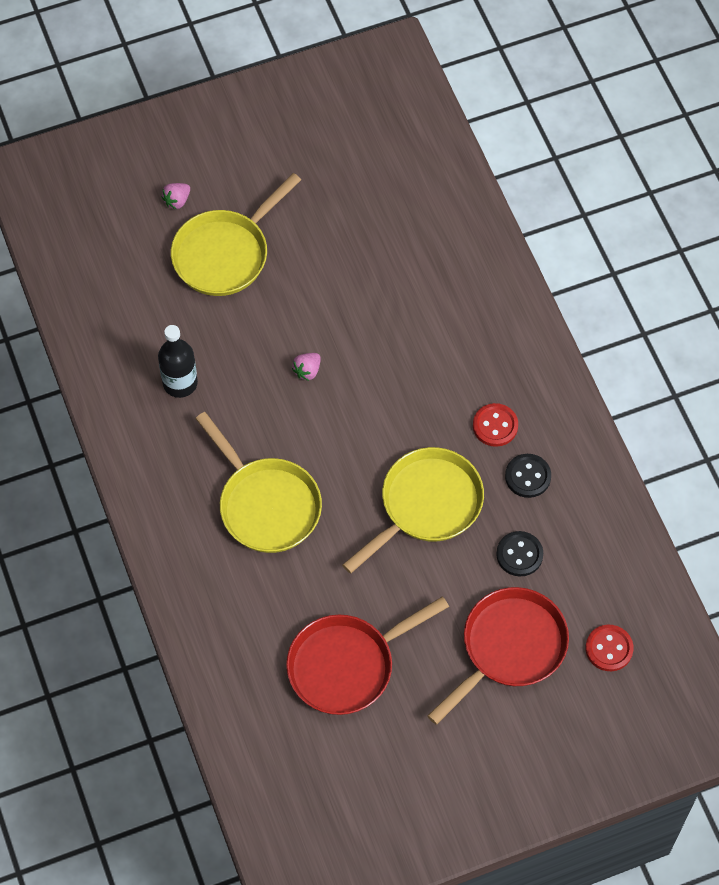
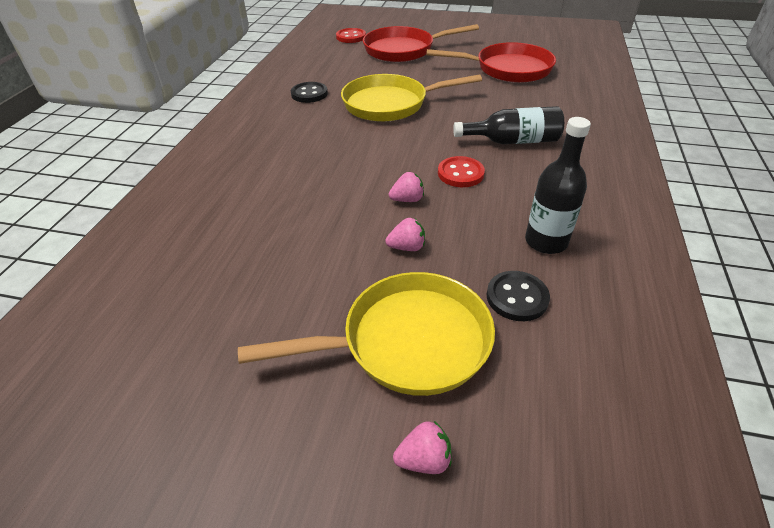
camera: 145 degrees left, 20 degrees down
yellow pan [195,412,322,553] -> black bottle [453,106,564,144]
red button [473,403,518,447] -> red button moved to [438,156,485,187]
black button [496,531,543,576] -> black button moved to [486,271,550,321]
none -> pink strawberry [385,218,425,251]

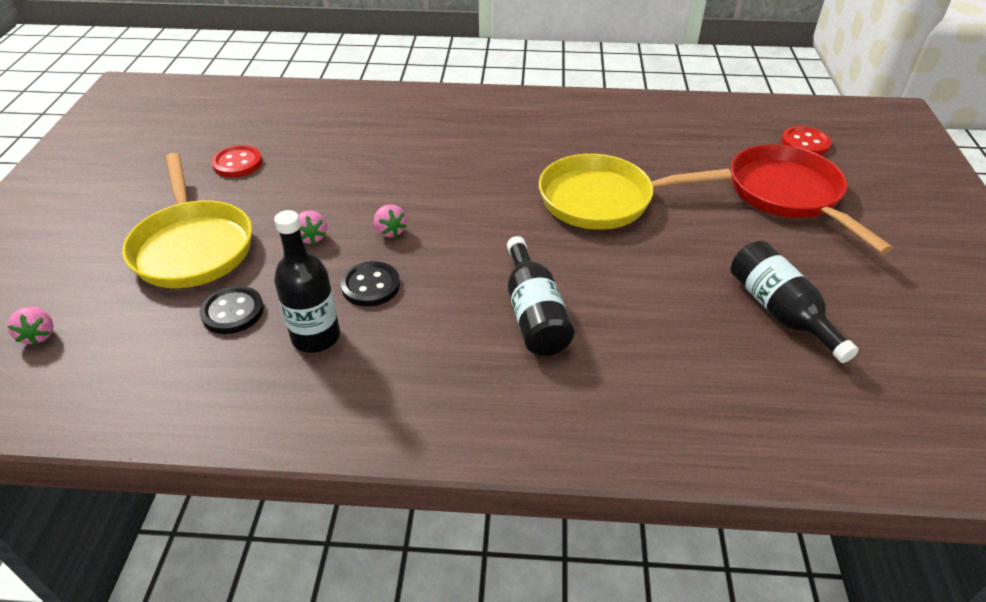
camera: 80 degrees right, 0 degrees up
black button [291,82,328,103] -> black button moved to [341,261,400,307]
yellow pan [341,74,482,122] -> yellow pan turned 75 degrees counterclockwise [539,154,732,230]
pink strawberry [393,421,452,474] -> pink strawberry moved to [7,306,54,345]
red pan [426,42,556,83] -> black bottle [731,241,859,363]
red button [438,156,485,187] -> red button moved to [212,145,262,177]

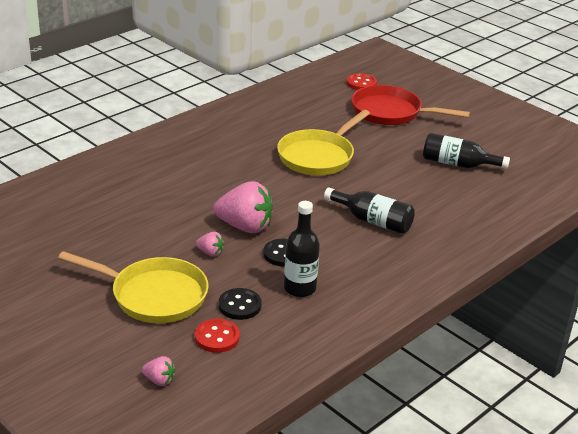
camera: 50 degrees left, 10 degrees down
red button [212,145,262,177] -> red button moved to [195,319,240,353]
pink strawberry [374,204,407,237] -> pink strawberry [213,181,273,233], size x2.16

